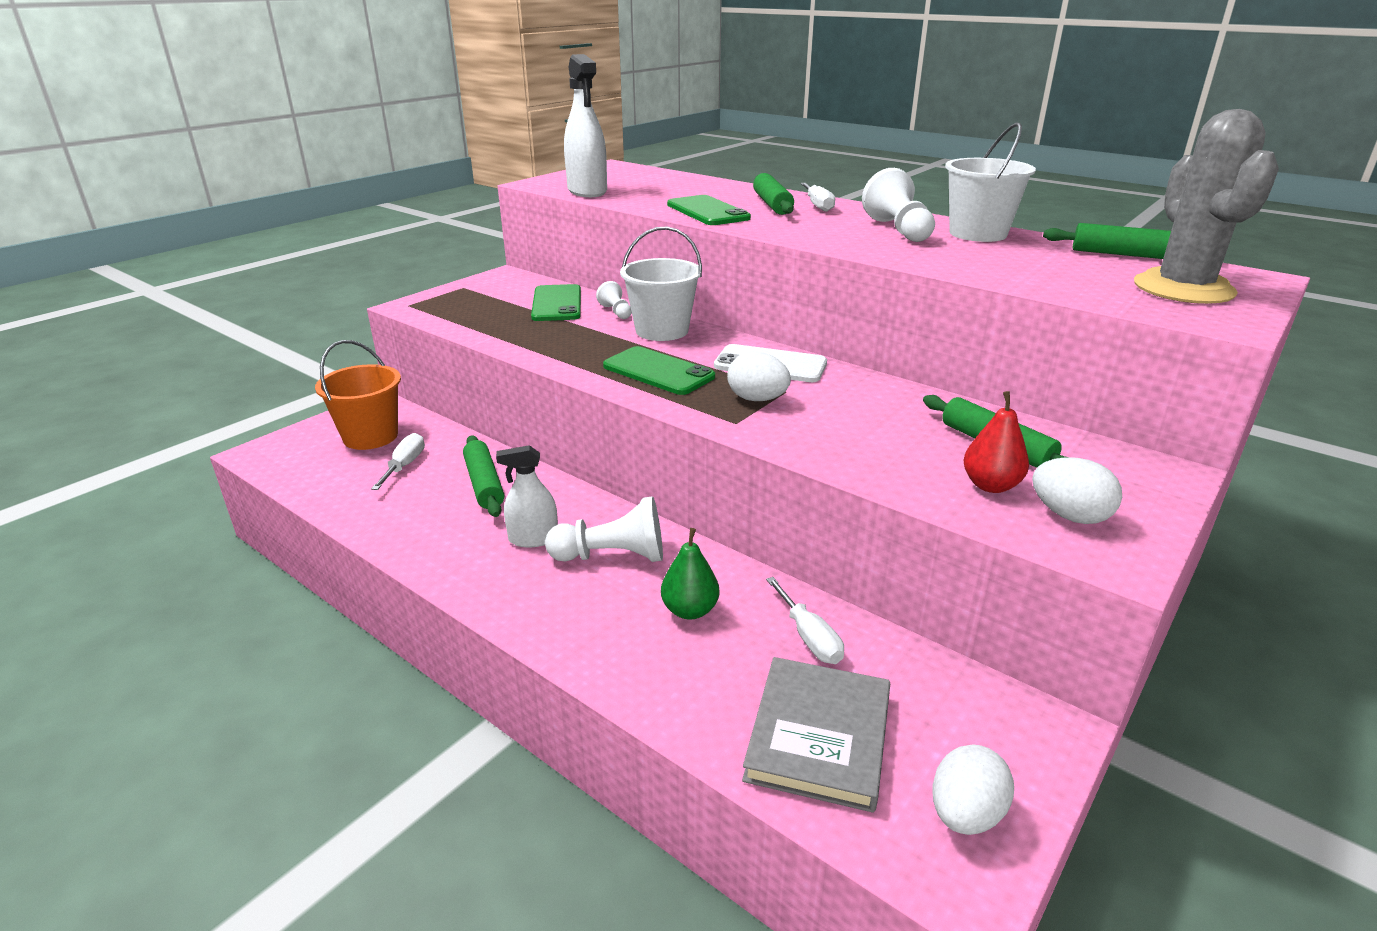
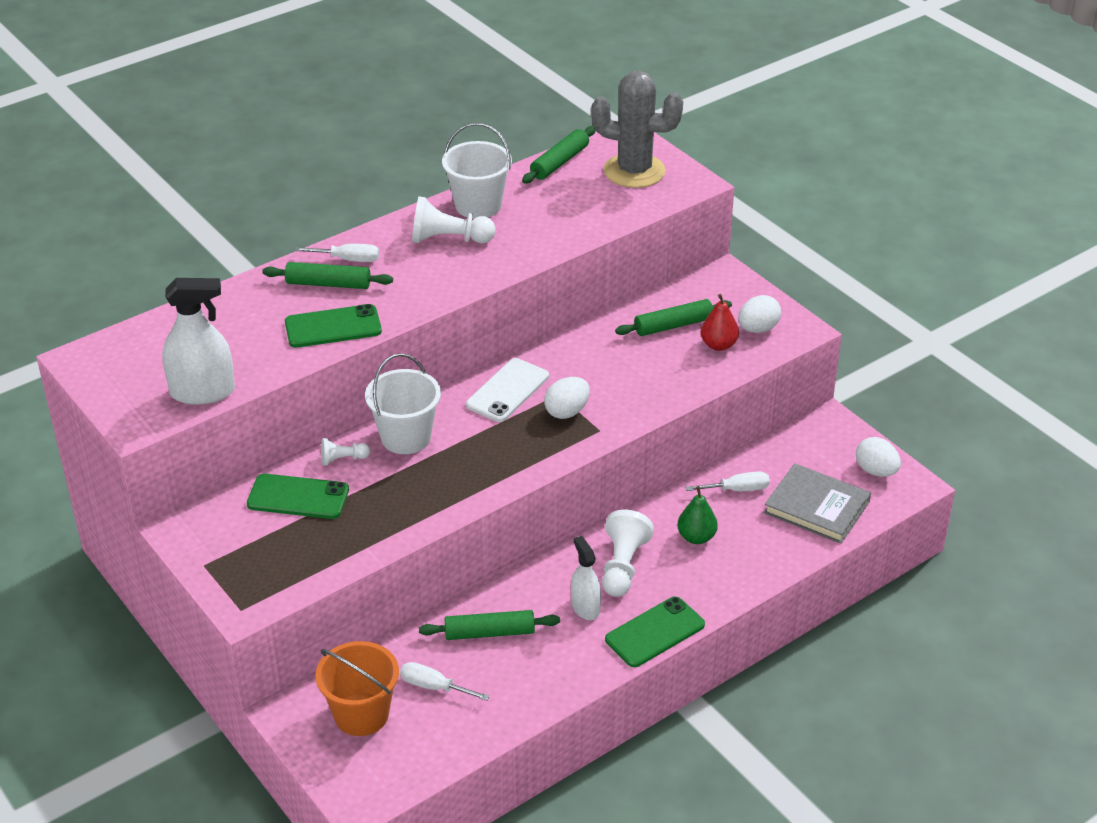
camera: 75 degrees left, 10 degrees up
white spray bottle [496,445,558,548] -> white spray bottle turned 150 degrees clockwise [571,536,601,620]
green phone [603,346,715,395] -> green phone moved to [605,597,705,667]

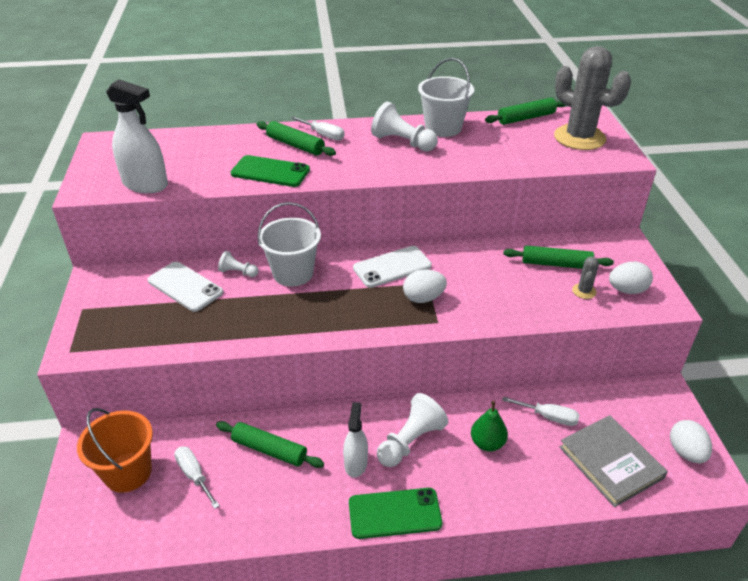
camera: 30 degrees right, 0 degrees up
green phone [247,474,349,519] -> white phone [148,261,223,312]
red pear [701,294,739,351] -> grey cactus [572,256,599,299]

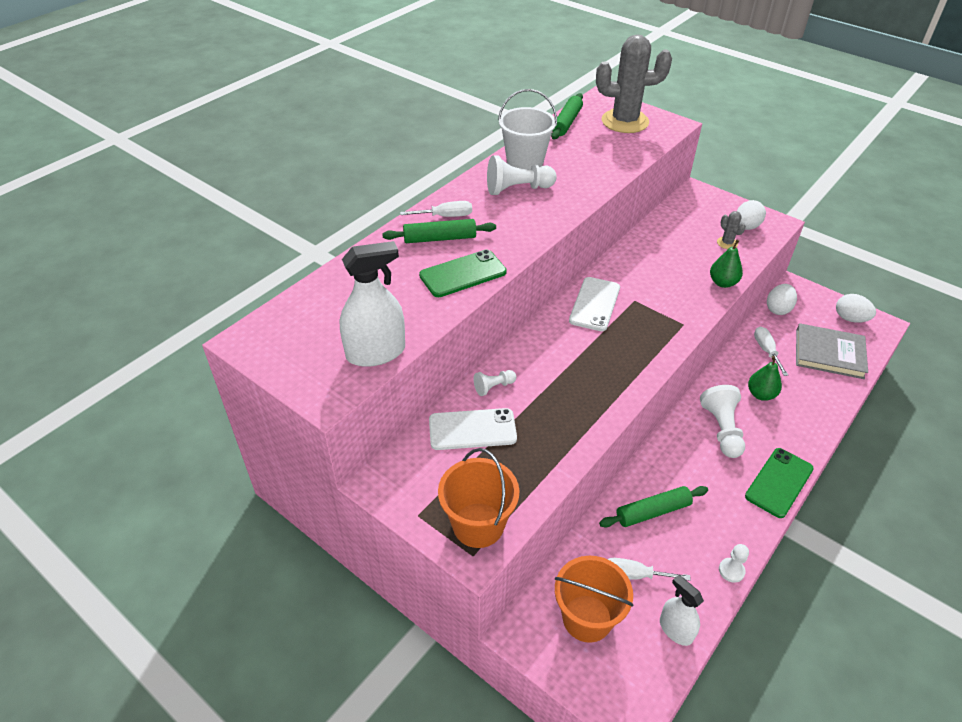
camera: 45 degrees left, 5 degrees up
white bucket [257,202,321,287] -> none
white spray bottle [343,402,368,477] -> white spray bottle moved to [660,575,704,646]
white egg [403,269,447,303] -> white egg moved to [767,284,797,315]
white screwdriver [502,397,580,426] -> white screwdriver turned 75 degrees counterclockwise [754,327,788,376]
green rolling pin [503,245,614,269] -> none
none -> orange bucket [438,448,519,548]
none -> green pear [710,240,743,288]
none -> white pawn [719,544,749,583]

